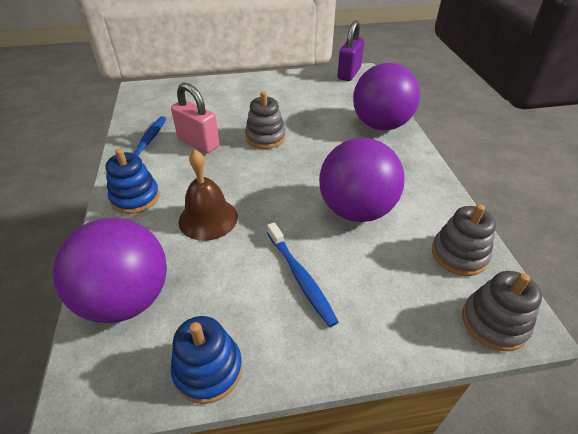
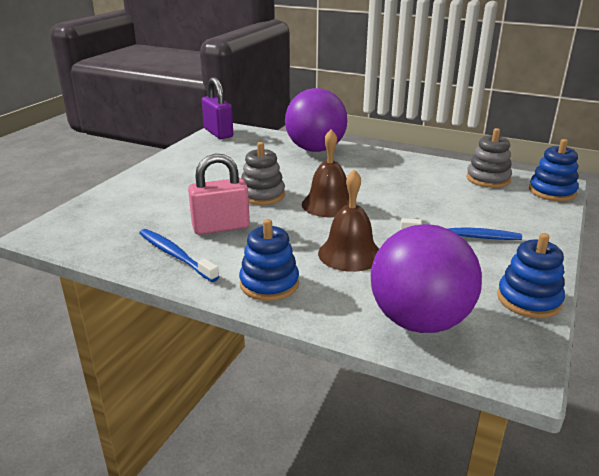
camera: 55 degrees left, 15 degrees down
purple ball [319,138,405,222] -> none
grey stacking toy [462,271,542,351] -> blue stacking toy [529,139,579,201]
none -> brown bell [302,129,349,218]

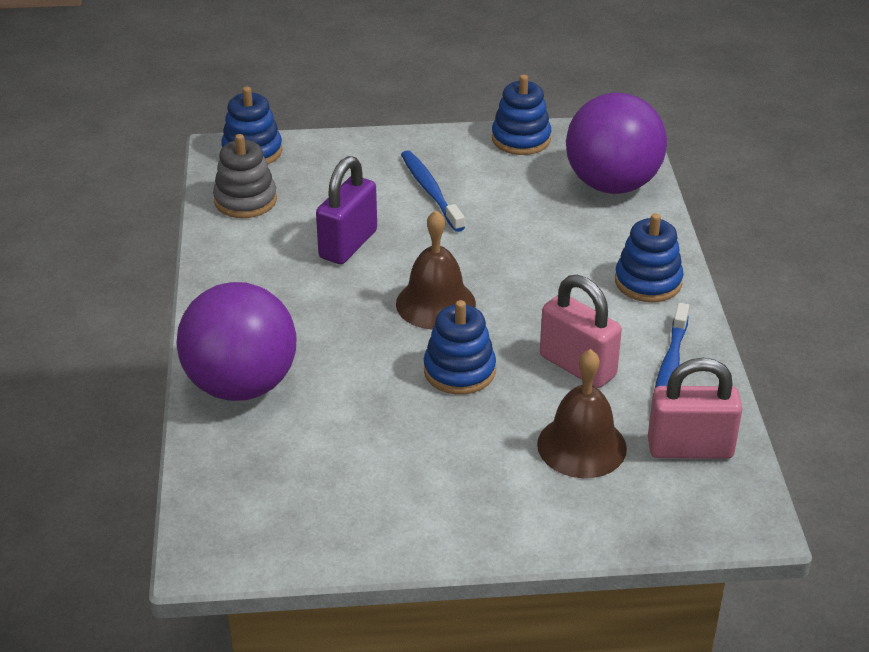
camera: 120 degrees left, 10 degrees up
purple padlock [202,77,233,139] -> purple padlock moved to [316,156,377,264]
grey stacking toy [241,142,285,205] -> blue stacking toy [424,300,496,395]
brown bell [318,169,379,272] -> brown bell moved to [537,349,627,478]
none -> pink padlock [648,358,742,459]

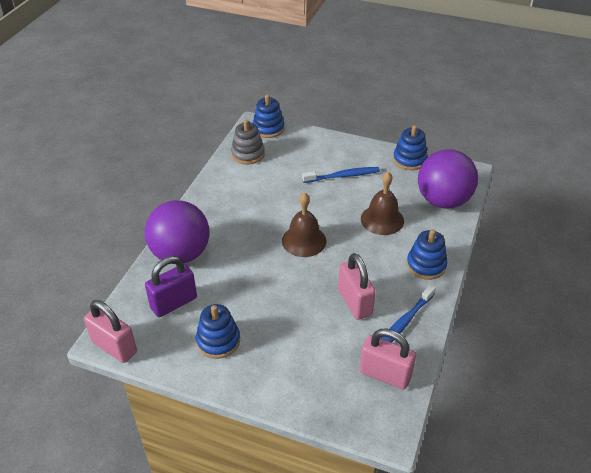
camera: 25 degrees right, 5 degrees up
purple padlock [316,156,377,264] -> purple padlock moved to [145,256,197,317]
blue toothbrush [401,150,465,232] -> blue toothbrush turned 75 degrees clockwise [302,167,380,183]
blue stacking toy [424,300,496,395] -> blue stacking toy moved to [196,304,240,359]
brown bell [537,349,627,478] -> brown bell moved to [361,172,404,235]
none -> pink padlock [84,300,137,363]

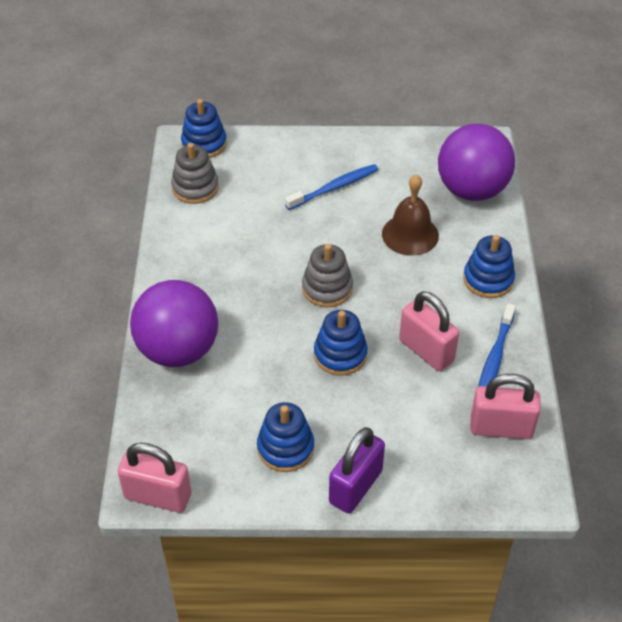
camera: 20 degrees left, 5 degrees up
purple padlock [145,256,197,317] -> purple padlock moved to [329,427,385,514]
brown bell [282,193,326,257] -> grey stacking toy [302,244,353,307]
blue stacking toy [393,125,428,170] -> blue stacking toy moved to [314,310,368,376]

